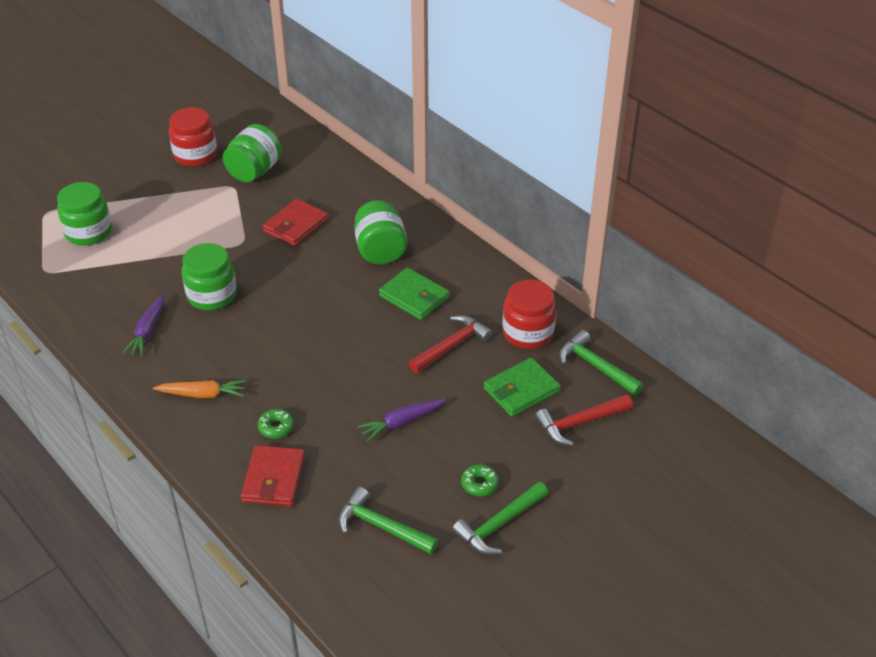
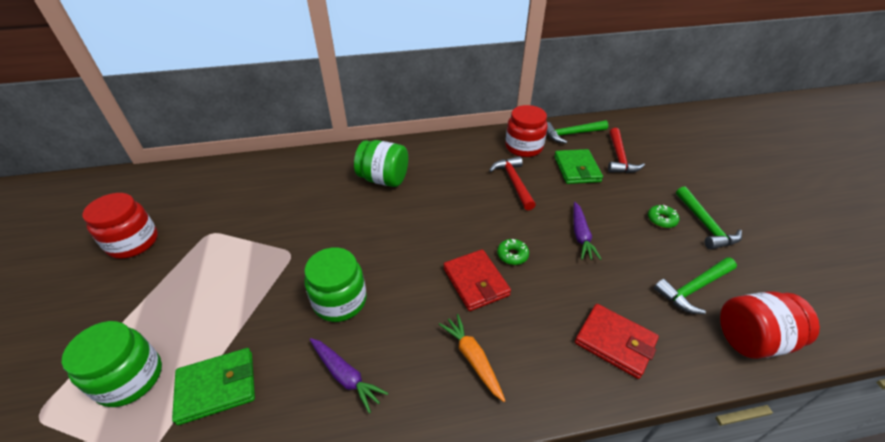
camera: 60 degrees left, 0 degrees up
orange carrot [153,380,246,398] -> orange carrot turned 60 degrees counterclockwise [439,314,505,402]
green jar [223,124,282,182] -> none
green donut [258,409,294,439] -> green donut moved to [497,239,529,265]
red wallet [263,199,328,247] -> red wallet moved to [444,249,511,311]
green wallet [379,267,449,320] -> green wallet moved to [172,348,255,425]
none -> red jar [720,291,820,359]

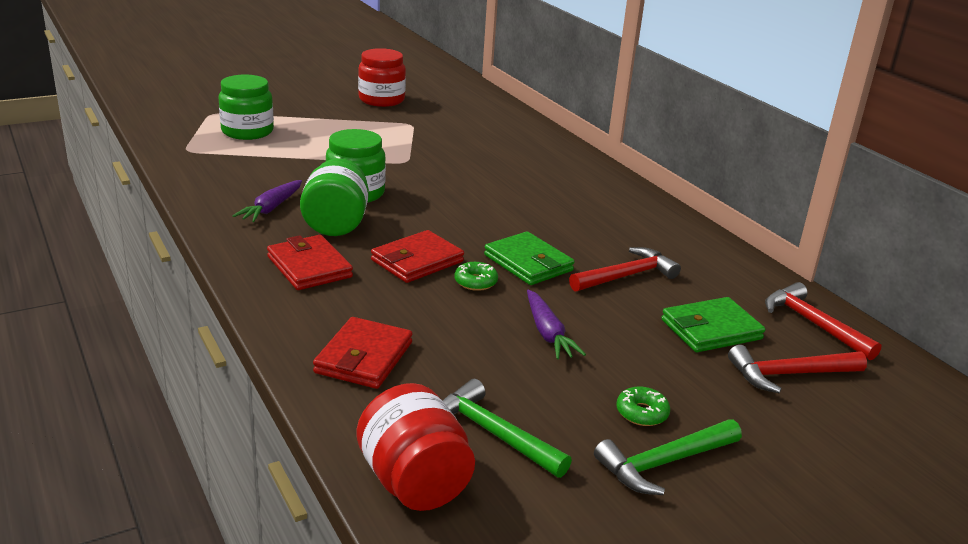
camera: 70 degrees right, 15 degrees down
green wallet [172,348,255,425] -> green wallet moved to [484,231,575,285]
green jar [354,140,408,187] -> green jar moved to [300,158,369,236]
orange carrot [439,314,505,402] -> red wallet [267,235,353,290]
red jar [505,105,548,157] -> none
green hammer [547,120,608,144] -> red hammer [765,282,881,360]
purple carrot [573,202,602,260] -> purple carrot turned 90 degrees counterclockwise [527,290,586,359]

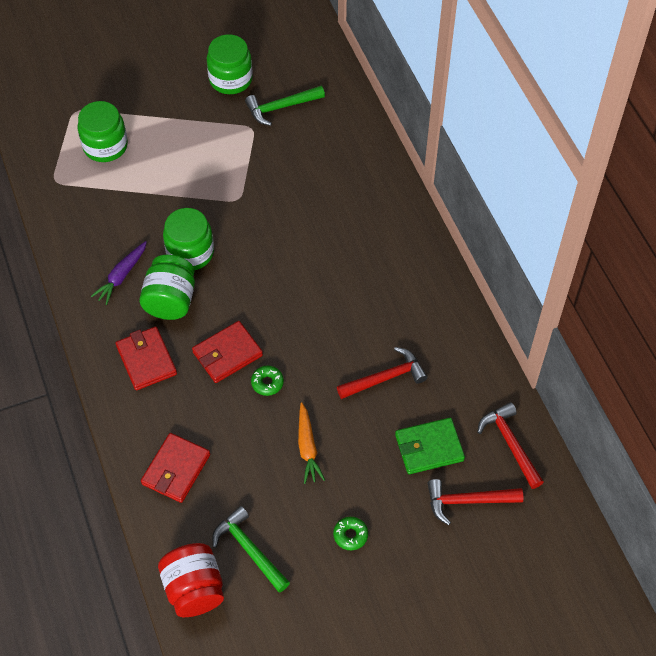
camera: 10 degrees right, 30 degrees up
red jar [358,48,406,107] -> green jar [207,34,253,94]
green wallet [484,231,575,285] -> none
purple carrot [527,290,586,359] -> orange carrot [298,402,325,484]
green hammer [594,419,742,495] -> green hammer moved to [245,86,325,126]

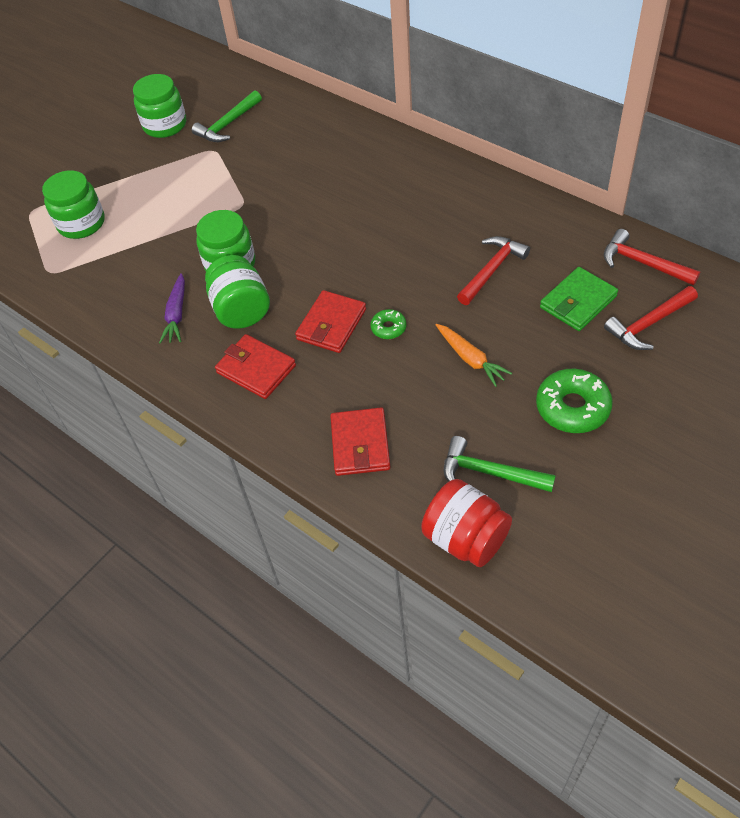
camera: 25 degrees left, 5 degrees down
green donut [333,517,368,550] -> green donut [536,369,613,433], size x1.89

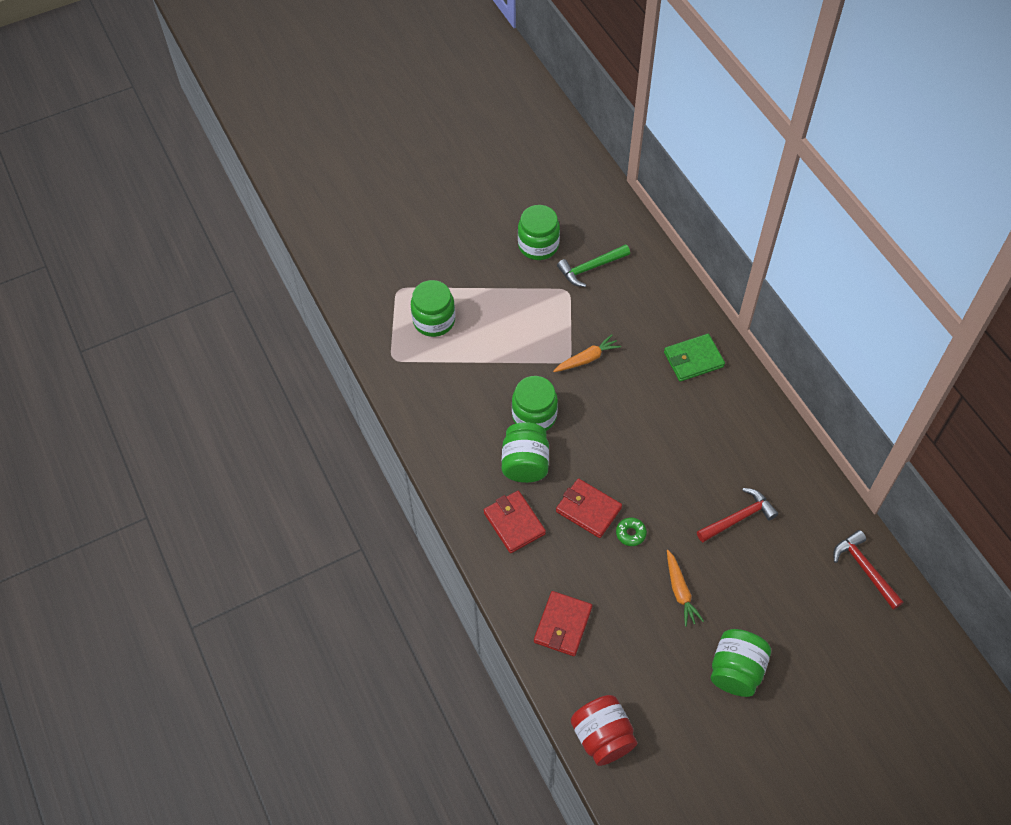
camera: 20 degrees right, 5 degrees up
purple carrot [159,273,185,344] -> none
red wallet [295,290,366,353] -> red wallet turned 75 degrees clockwise [556,479,622,538]
green hammer [444,436,556,492] -> none
green donut [536,369,613,433] -> green jar [711,629,771,697]
green wallet [540,267,618,331] -> green wallet moved to [664,334,725,382]
red hammer [604,286,698,350] -> none
none -> orange carrot [553,334,621,372]

